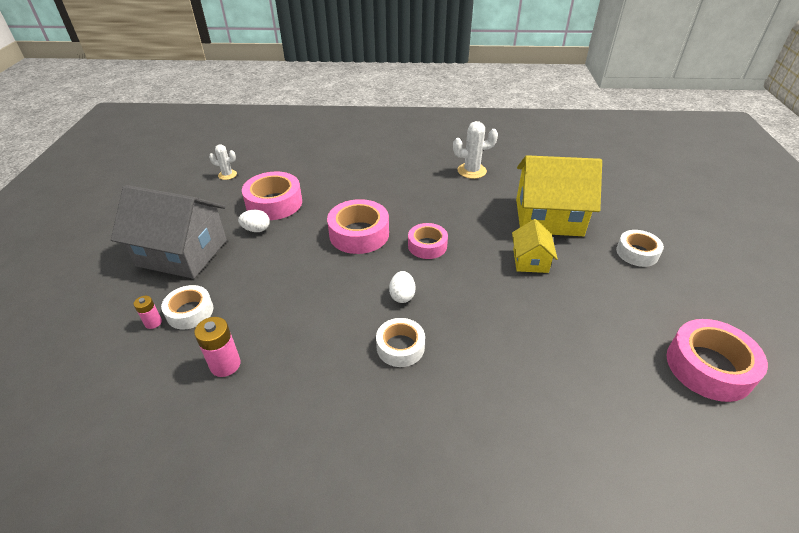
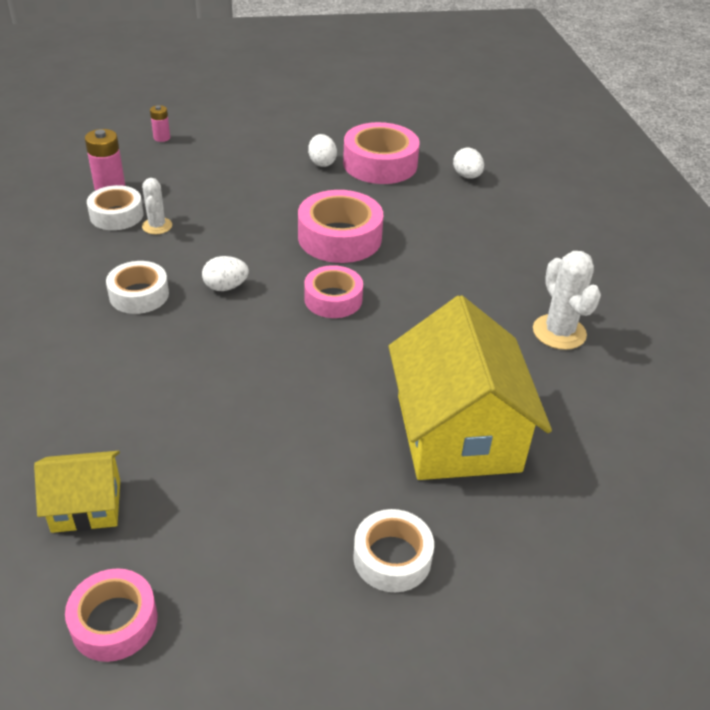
camera: 75 degrees right, 0 degrees up
grey house [111,185,227,279] -> none
white tape [161,285,213,329] -> white tape moved to [87,185,144,230]
white cactus [209,144,237,180] -> white cactus moved to [142,178,172,234]
yellow house [512,219,558,273] -> yellow house moved to [34,451,120,533]
pink tape [667,319,768,402] -> pink tape [65,568,158,662], size x0.63
none -> white egg [453,148,484,179]

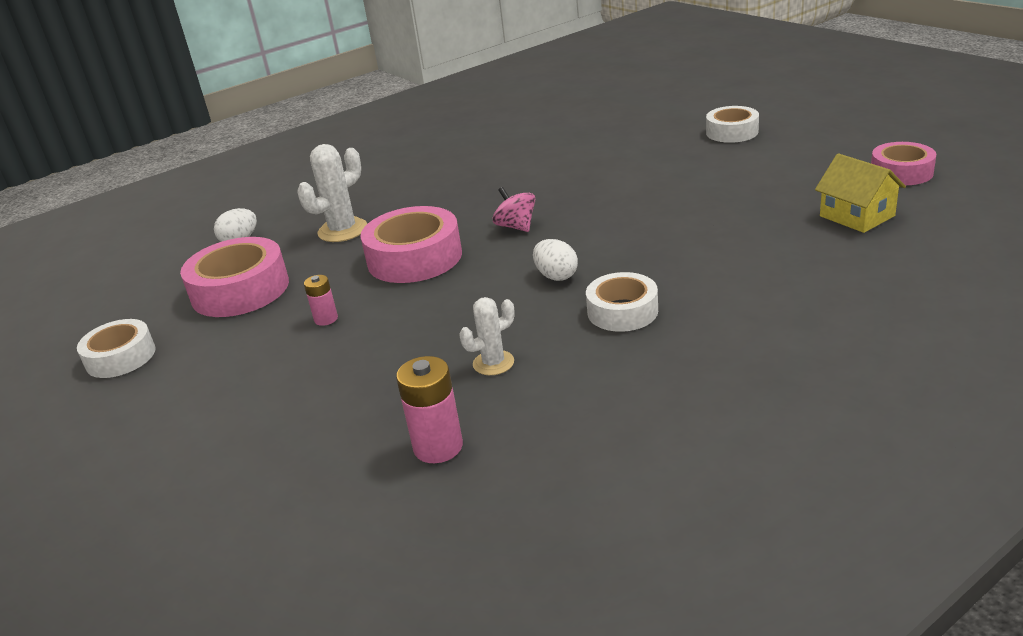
camera: 110 degrees left, 10 degrees down
white tape [87,185,144,230] -> white tape moved to [77,319,156,378]
pink battery [150,105,170,142] -> pink battery moved to [304,275,338,326]
pink tape [304,265,363,318] -> pink spinning top [493,187,535,232]
white egg [308,134,337,167] -> none
yellow house [389,295,552,480] -> none
white cactus [533,251,601,350] -> white cactus moved to [297,144,367,242]

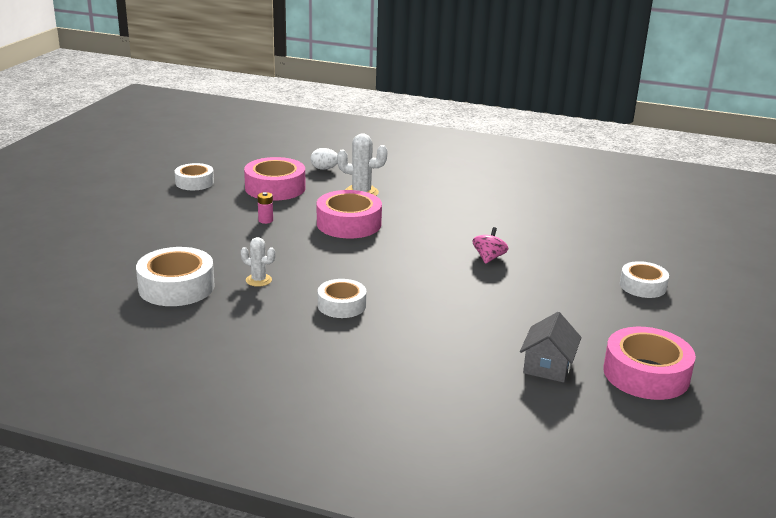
camera: 50 degrees right, 5 degrees down
pink battery [396,356,463,463] -> white tape [136,247,215,306]
pink spinning top [493,187,535,232] -> pink spinning top moved to [472,227,508,264]
white egg [533,239,578,281] -> none
yellow house [815,153,906,233] -> grey house [520,312,581,383]
pink tape [871,142,936,185] -> pink tape [603,327,696,400], size x1.58

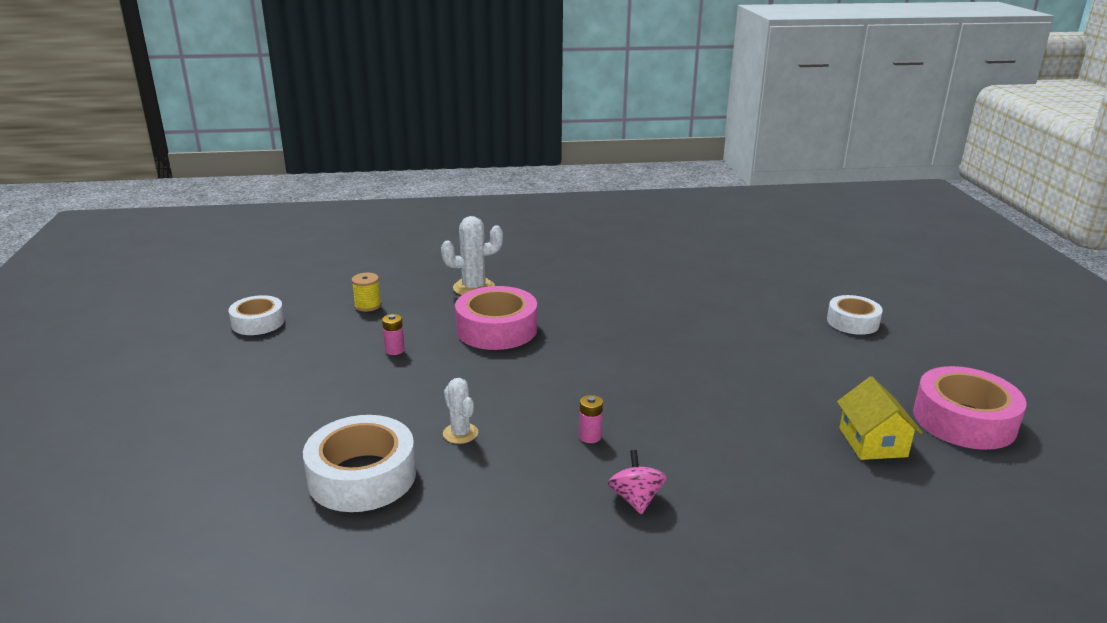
camera: 25 degrees left, 0 degrees up
white cactus [241,237,275,287] -> white cactus turned 60 degrees clockwise [443,378,478,444]
pink tape [244,157,305,201] -> yellow spool [352,273,381,312]
white egg [311,148,338,170] -> none
white tape [318,279,366,318] -> pink battery [579,395,603,443]
pink spinning top [472,227,508,264] -> pink spinning top moved to [608,450,667,514]
grey house [520,312,581,383] -> yellow house [837,377,923,460]

